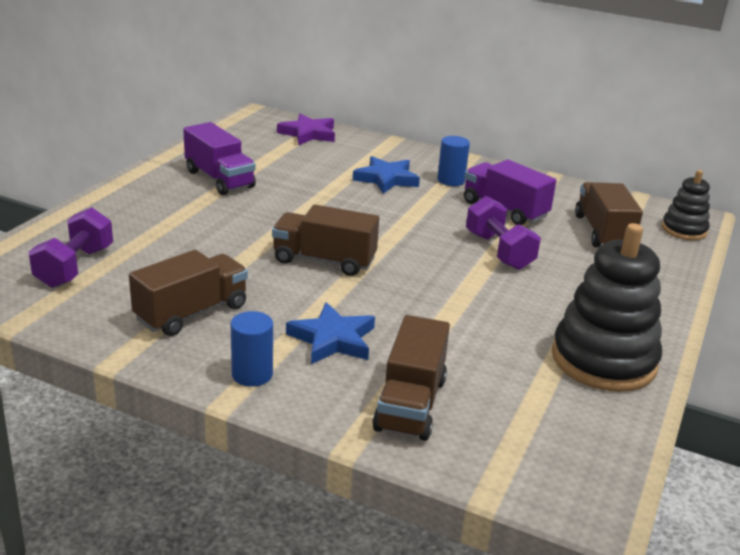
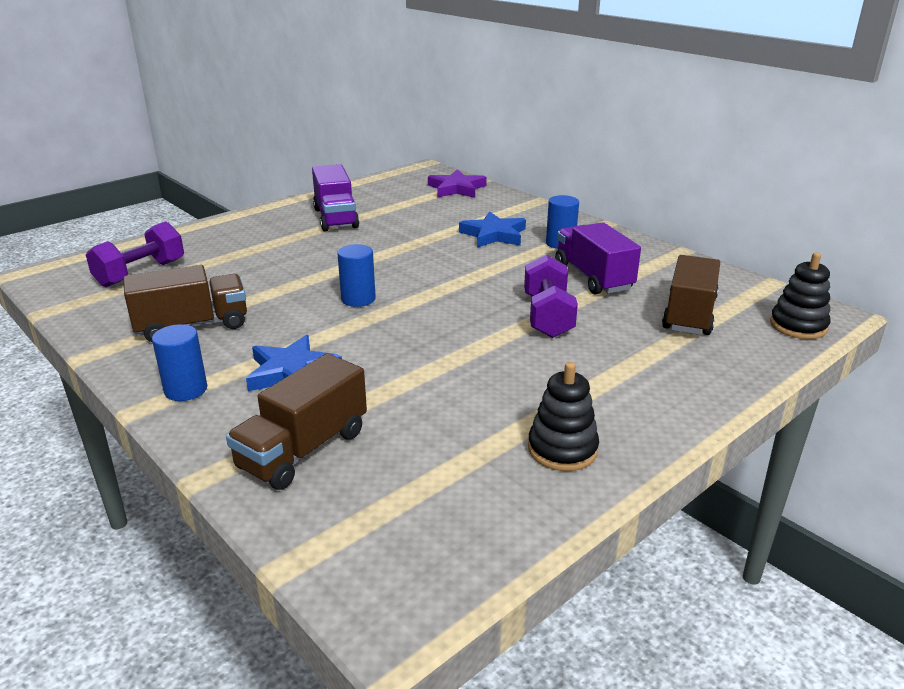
camera: 25 degrees right, 0 degrees up
brown truck [272,205,379,276] -> blue cylinder [337,244,376,307]
black stacking toy [552,223,662,392] -> black stacking toy [528,362,599,471], size x0.55

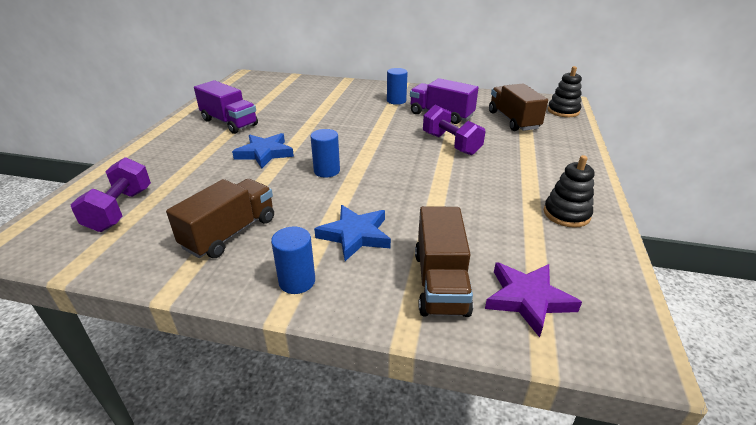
camera: 35 degrees left, 5 degrees up
purple star [428,169,487,198] -> purple star moved to [485,262,582,337]
blue star [459,211,526,248] -> blue star moved to [232,133,294,169]

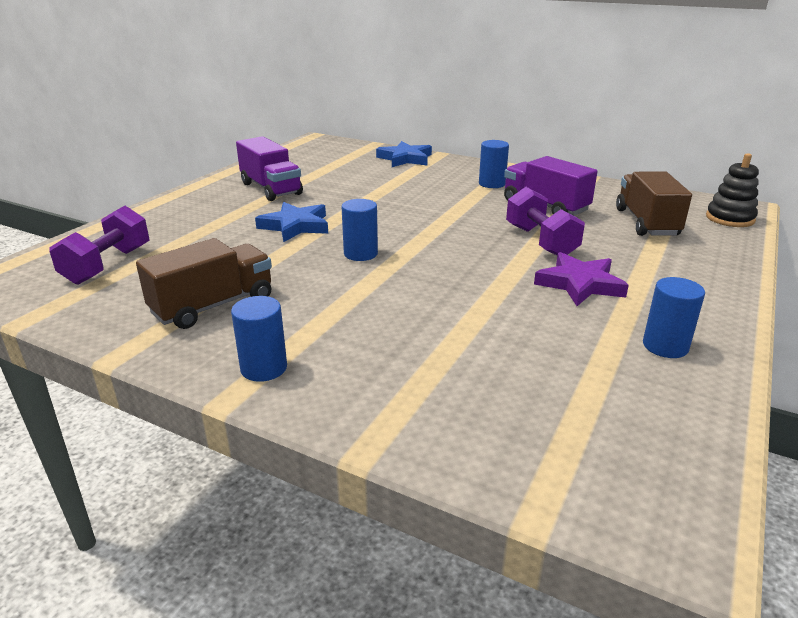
camera: 15 degrees right, 5 degrees down
blue star [314,205,391,261] -> blue star moved to [376,141,432,167]
brown truck [415,206,473,317] -> none
purple star [485,262,582,337] -> purple star moved to [534,252,629,306]
black stacking toy [544,155,594,228] -> blue cylinder [643,277,705,358]

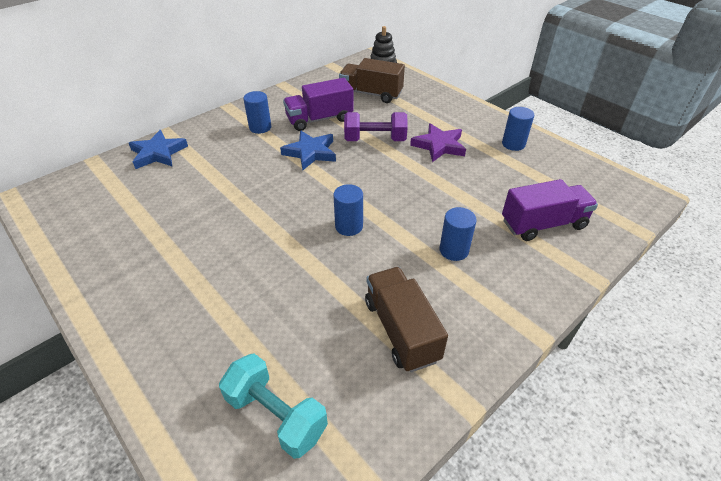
camera: 70 degrees left, 15 degrees up
purple dumbbell [49,206,150,285] -> turquoise dumbbell [219,353,328,459]
blue cylinder [231,296,287,382] -> blue cylinder moved to [440,207,477,261]
purple truck [236,136,303,201] -> purple truck moved to [502,179,598,241]
blue star [255,202,328,242] -> blue star moved to [280,131,336,170]

